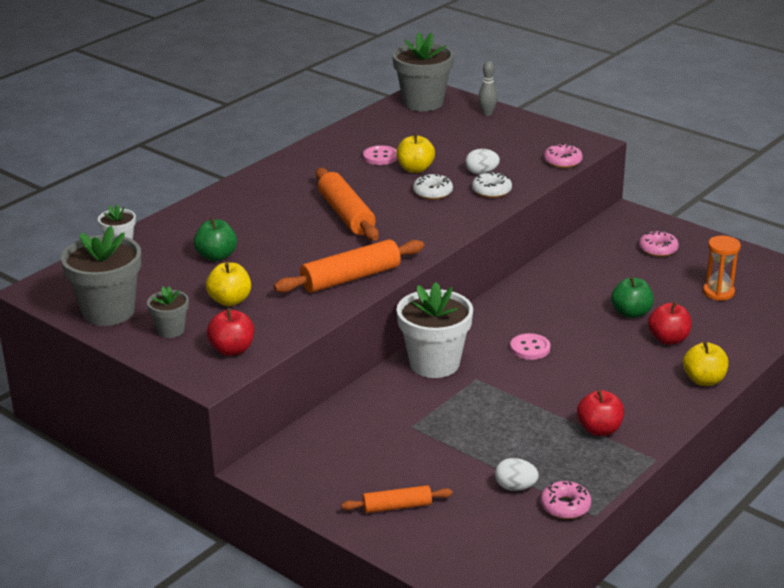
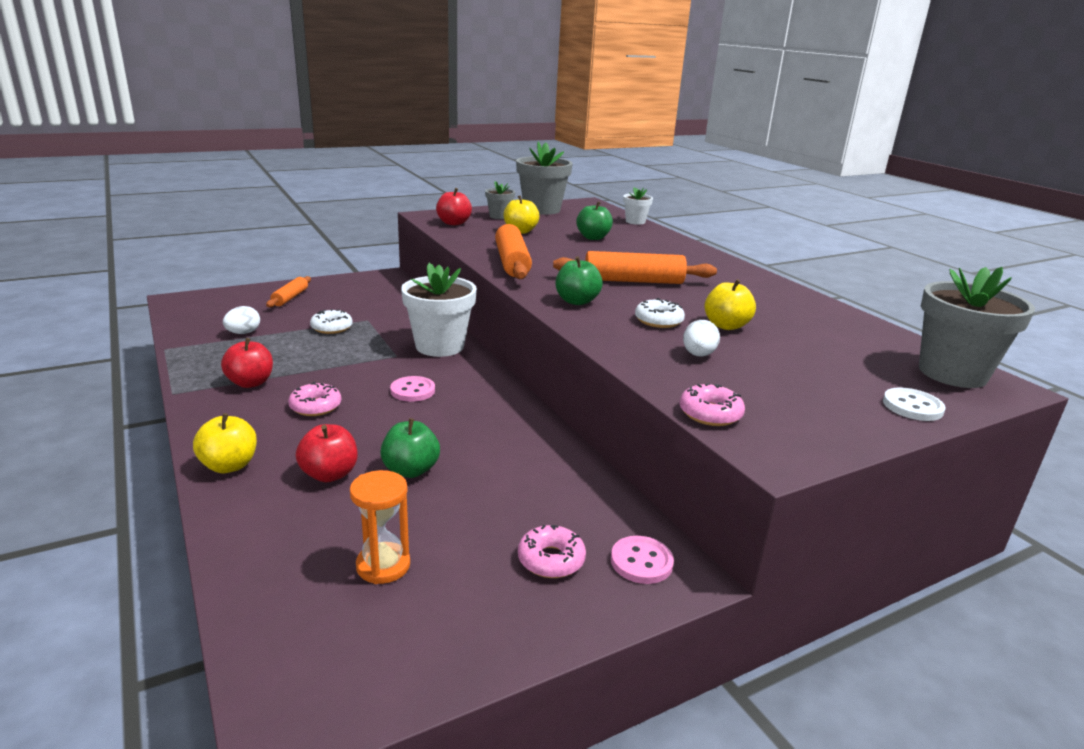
camera: 110 degrees right, 5 degrees down
pink button [363,145,397,165] -> pink button moved to [611,536,674,584]
white donut [472,171,512,198] -> white donut moved to [310,309,353,334]
grey bowling pin [478,61,498,116] -> white button [883,387,946,421]
pink donut [541,481,591,519] -> pink donut moved to [288,382,341,416]
none -> green apple [556,256,603,305]

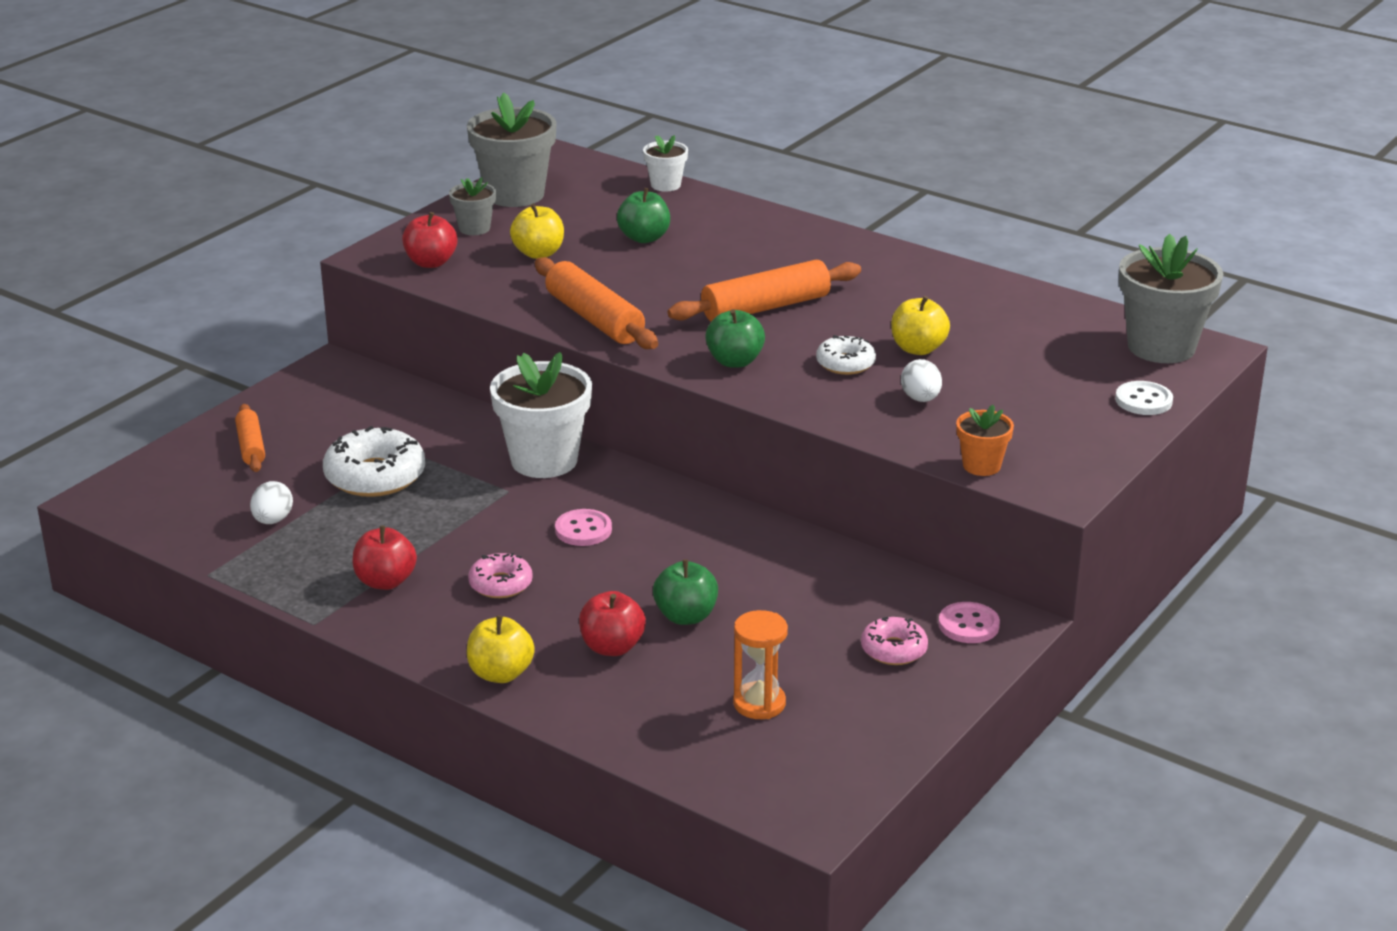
camera: 25 degrees left, 5 degrees up
white donut [310,309,353,334] -> white donut [323,426,425,497], size x1.71
pink donut [679,383,745,426] -> orange flower pot [956,405,1014,476]

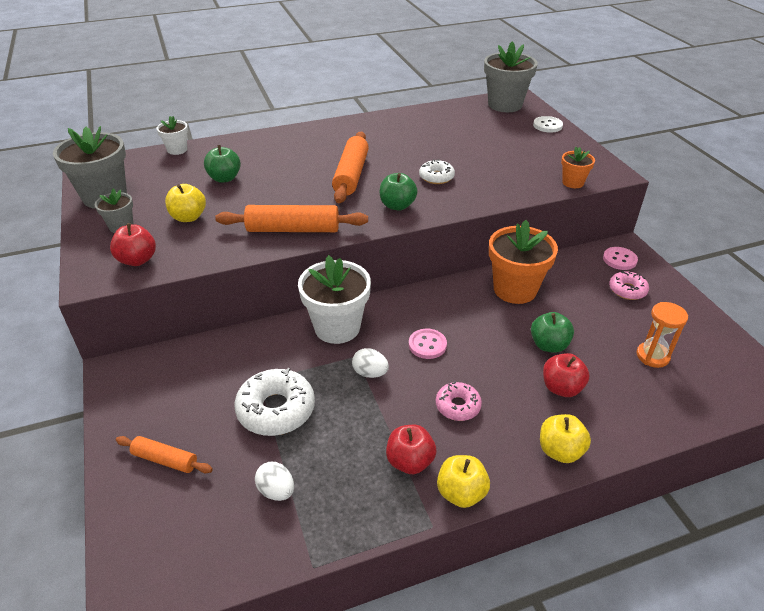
camera: 55 degrees left, 10 degrees up
yellow apple [891,296,950,355] -> yellow apple moved to [437,455,490,508]
white egg [901,359,942,402] -> white egg moved to [352,348,389,378]
none -> orange flower pot [489,220,558,304]

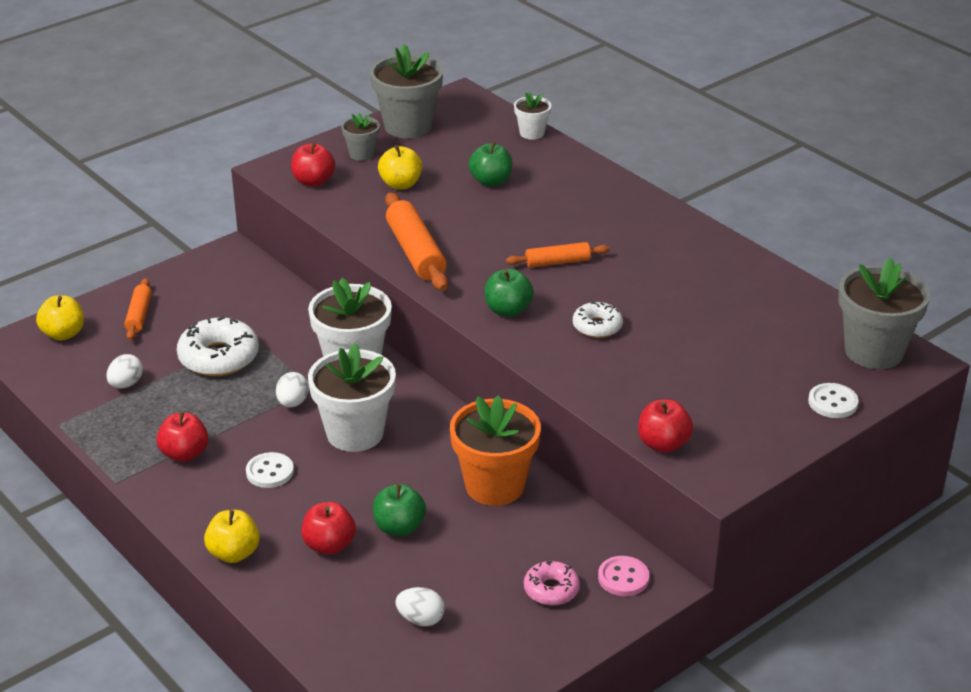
camera: 70 degrees right, 5 degrees down
orange rolling pin [332,132,369,203] -> orange rolling pin [506,242,610,268], size x0.59
pink button [409,329,447,359] -> white flower pot [308,343,396,452]
pink donut [436,382,482,421] -> white button [246,452,294,488]
yellow apple [437,455,490,508] -> yellow apple moved to [36,295,84,341]
orange flower pot [561,147,595,188] -> red apple [638,399,693,453]
orange hourglass [636,302,688,368] -> white egg [395,587,445,626]

